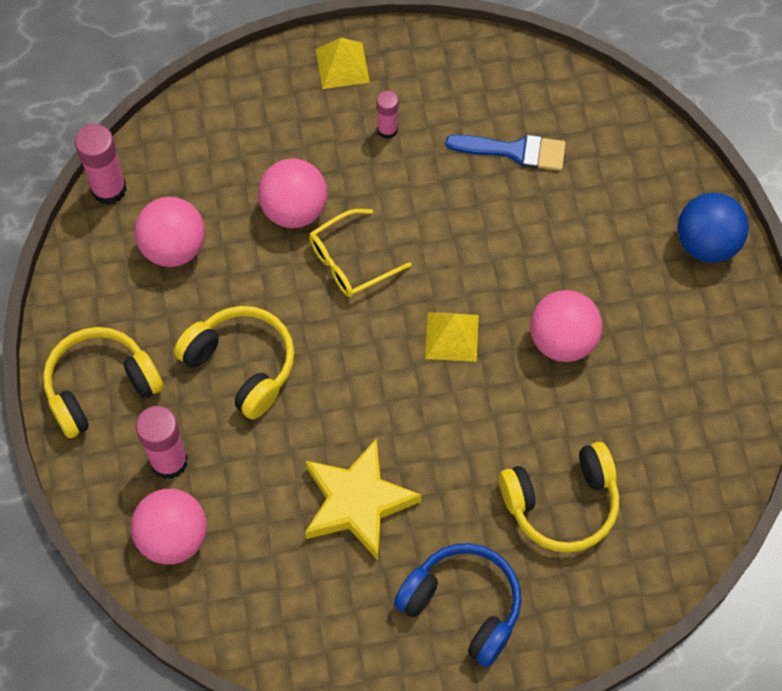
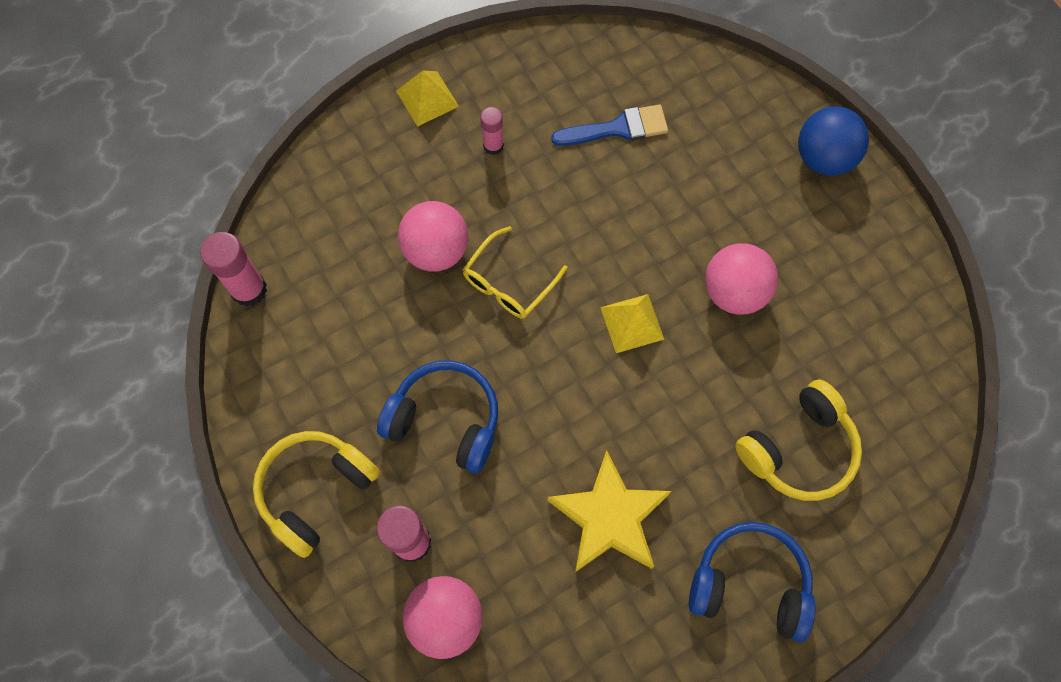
camera: 20 degrees left, 5 degrees up
pink ball [134,197,205,267] -> none
yellow headphones [174,306,294,419] -> blue headphones [377,360,498,473]

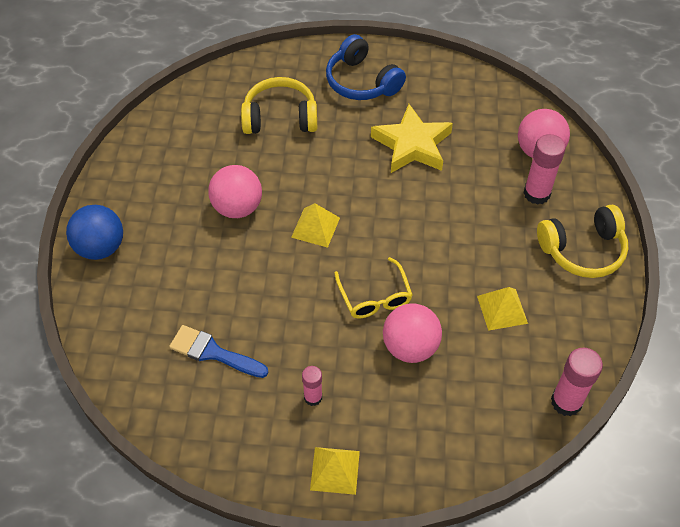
camera: 145 degrees left, 15 degrees down
blue headphones [377,360,498,473] -> none
yellow glasses [462,226,568,319] -> yellow glasses turned 90 degrees clockwise [334,257,413,319]
none -> yellow pyramid [477,287,528,331]

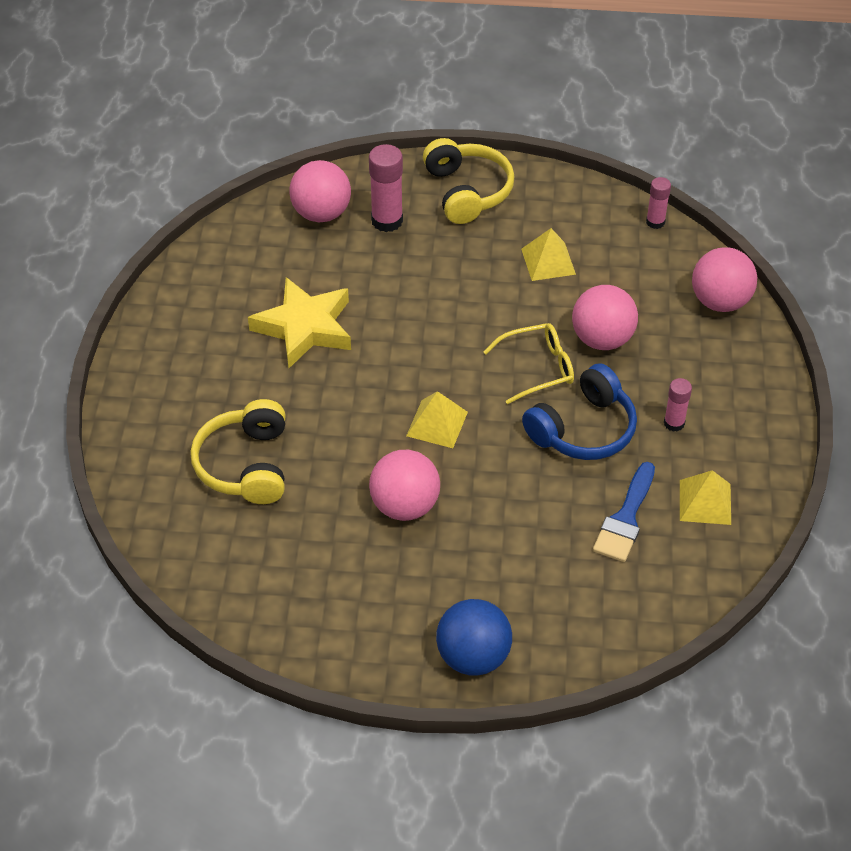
camera: 90 degrees left, 5 degrees down
yellow pyramid [310,447,360,495] -> yellow pyramid moved to [680,470,731,525]
blue headphones [326,34,406,100] -> blue headphones moved to [522,363,637,460]
pink glue stick [551,347,603,417] -> pink glue stick [646,177,671,229], size x0.60
none -> pink ball [692,247,757,312]

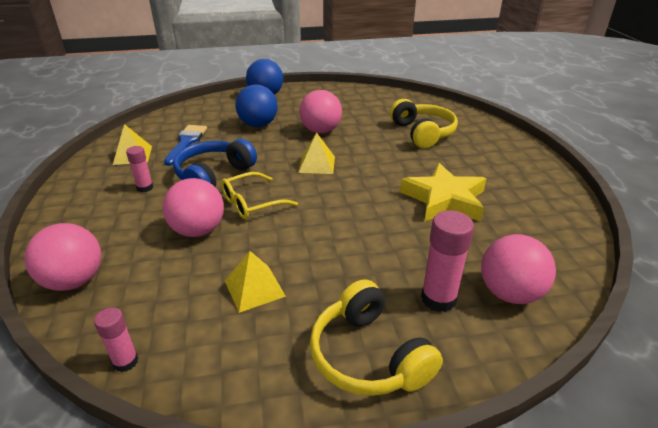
camera: 165 degrees right, 15 degrees down
none -> blue ball [235,84,278,127]

